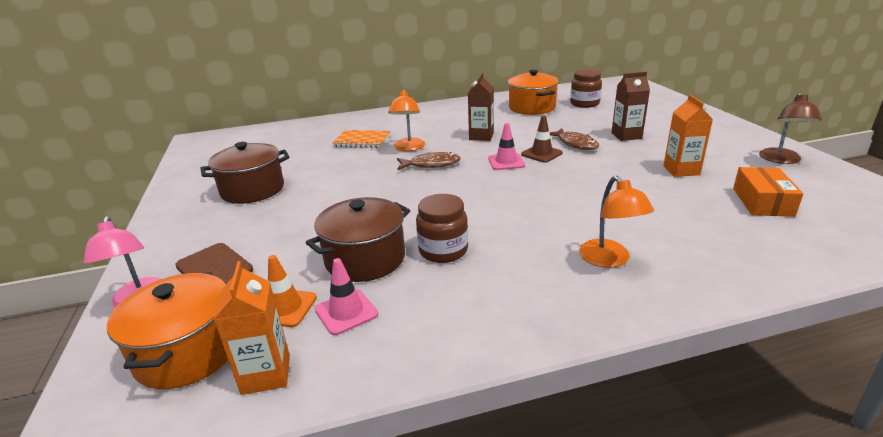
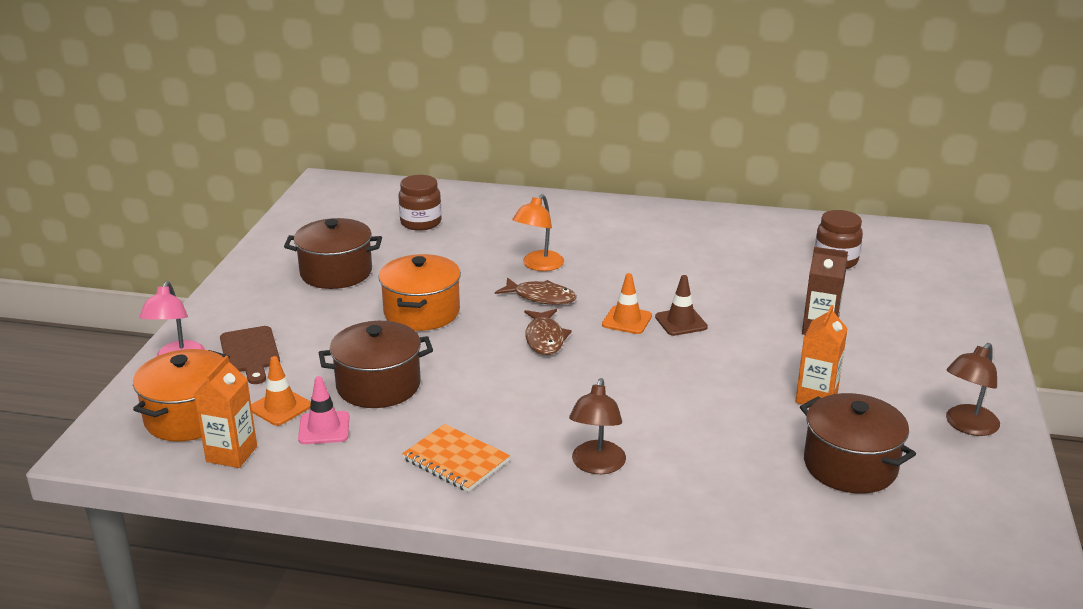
camera: 25 degrees right, 0 degrees up
orange notebook [332,130,391,148] -> orange notebook moved to [402,424,510,492]
brown jar [416,194,468,263] -> brown jar moved to [399,175,442,231]
brown carton [468,73,494,141] -> none
pink traffic cone [488,123,525,170] -> orange traffic cone [602,273,652,334]
orange pot [508,70,559,115] -> orange pot moved to [379,254,461,331]
brown fish [549,128,599,150] -> brown fish moved to [524,309,572,355]
orange lamp [579,176,654,268] -> brown lamp [569,378,626,474]
orange box [733,167,803,217] -> brown pot [800,393,916,494]

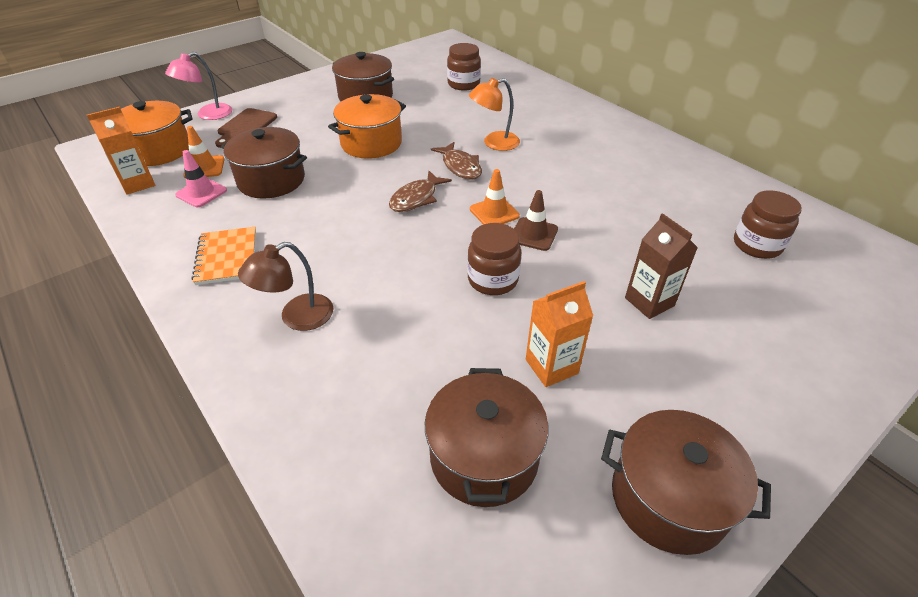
camera: 40 degrees right, 15 degrees up
brown lamp [946,343,1000,436] -> brown pot [601,410,771,555]
none -> brown jar [467,223,521,295]

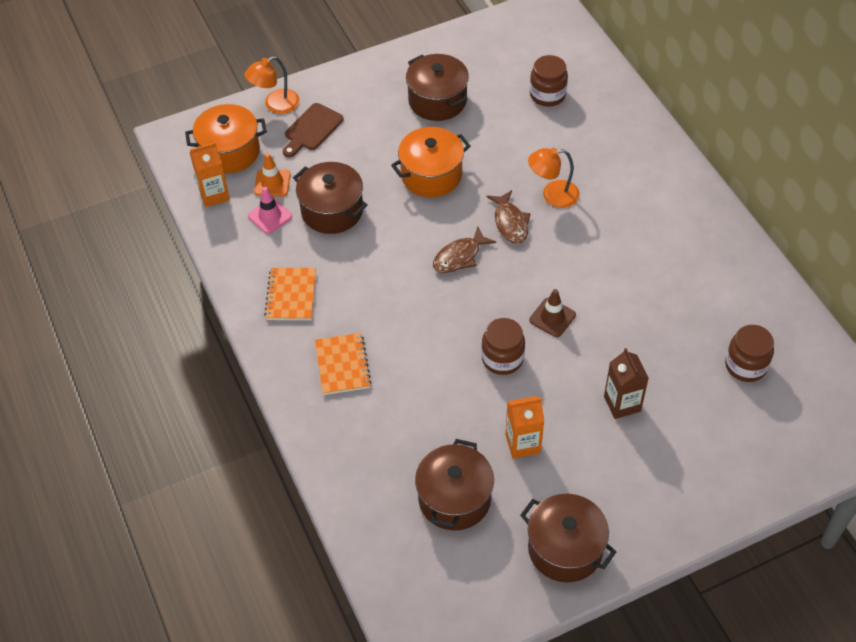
camera: 15 degrees right, 10 degrees up
pink lamp [165,52,232,120] -> orange lamp [245,56,300,114]
brown lamp [238,242,334,331] -> orange notebook [315,333,371,395]
orange traffic cone [470,169,520,225] -> none

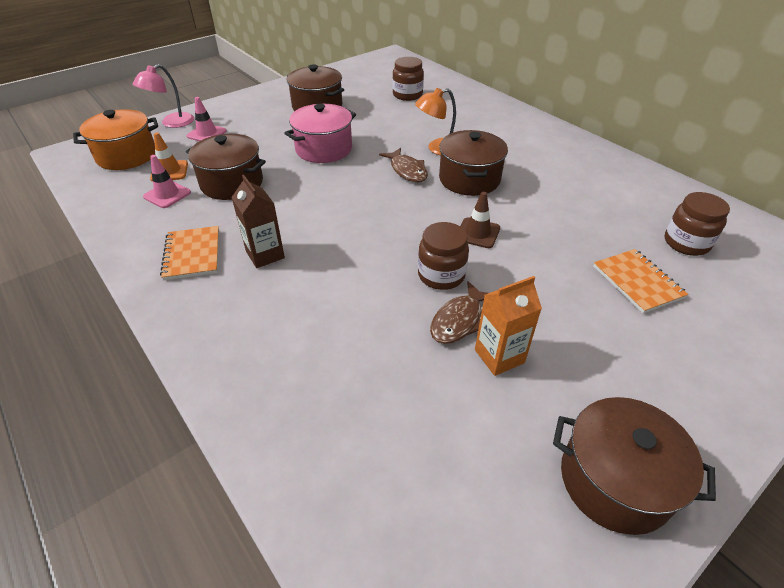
camera: 15 degrees left, 10 degrees down
orange carton [190,142,230,207] -> none
orange lamp [245,56,300,114] -> pink lamp [133,64,194,128]
brown cutting board [283,103,343,157] -> pink traffic cone [187,97,227,141]
orange notebook [315,333,371,395] -> orange notebook moved to [593,249,688,313]
orange pot [391,127,471,197] -> pink pot [284,104,356,163]
brown pot [415,439,494,531] -> brown pot moved to [439,130,508,196]
brown fish [433,226,496,273] -> brown fish moved to [430,281,488,344]
brown carton [604,348,649,419] -> brown carton moved to [231,175,285,268]

